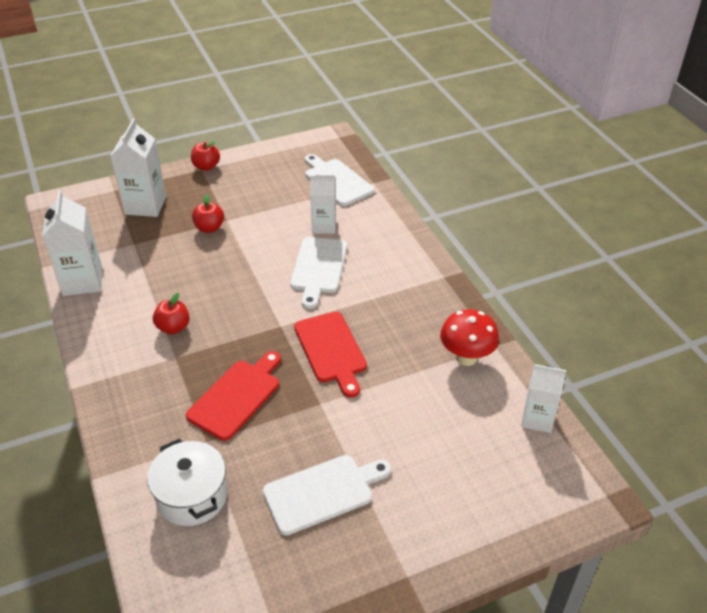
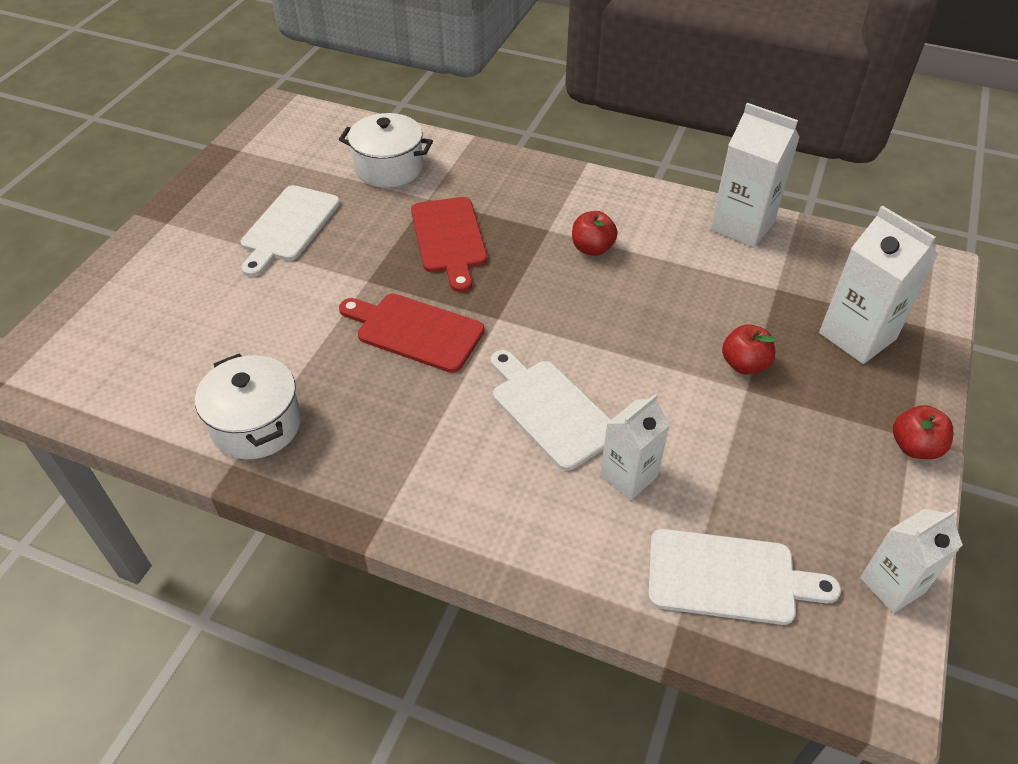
camera: 135 degrees right, 5 degrees up
red mushroom [440,309,499,366] -> white pot [195,354,301,459]
white carton [521,364,566,433] -> white carton moved to [860,508,963,613]

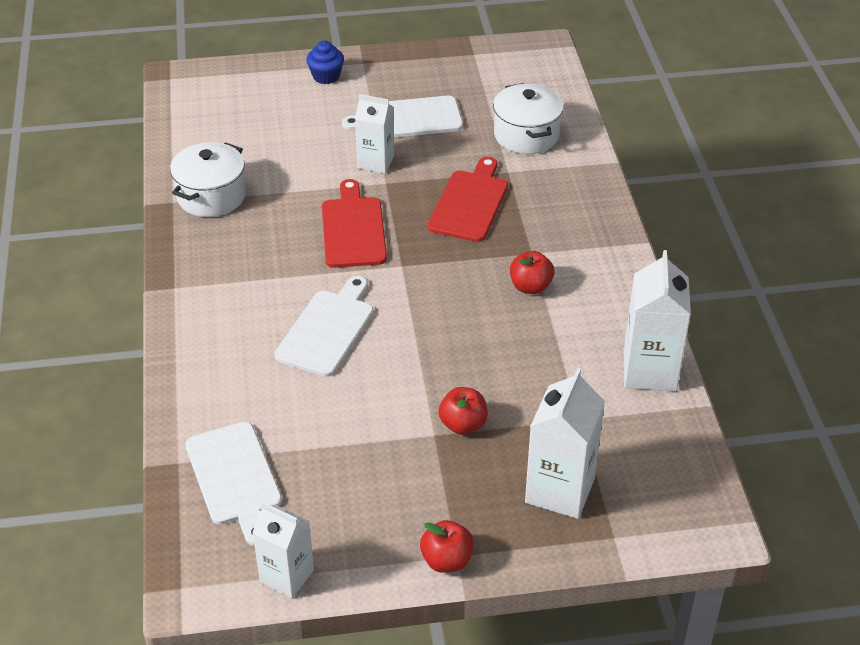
camera: 60 degrees right, 5 degrees down
red cutting board [411,197,487,292] -> red cutting board turned 150 degrees clockwise [428,157,508,242]
white carton [600,394,670,500] -> white carton moved to [355,94,394,174]
none -> blue cupcake [306,41,344,84]

